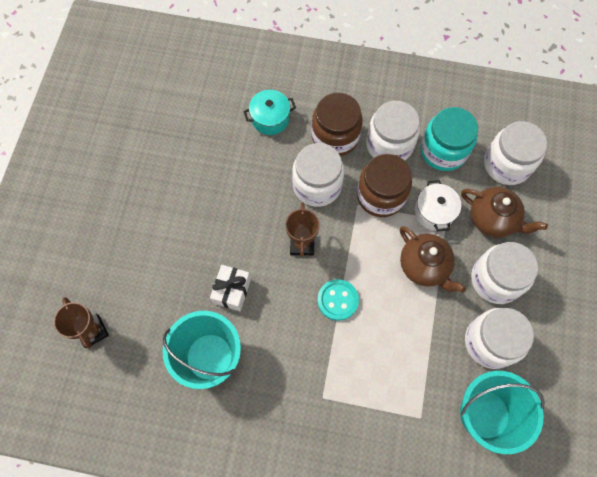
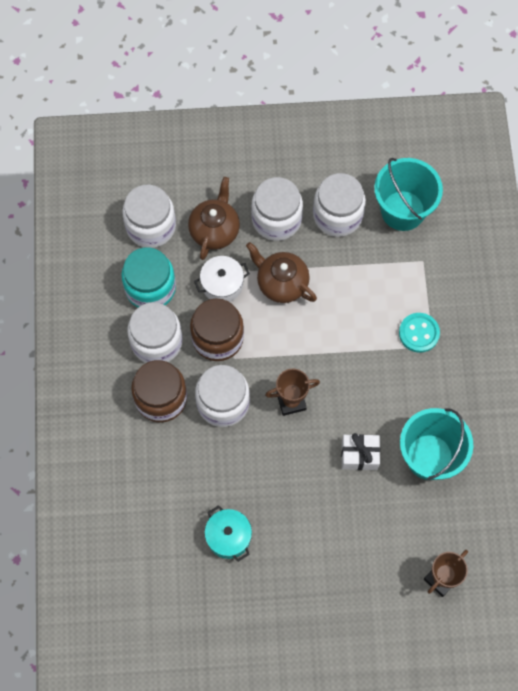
camera: 105 degrees left, 0 degrees up
turquoise pot [243,90,296,135] -> turquoise pot moved to [205,505,252,562]
turquoise button [317,279,359,321] -> turquoise button moved to [399,313,440,353]
brown teapot [400,226,466,293] -> brown teapot turned 90 degrees counterclockwise [246,242,317,303]

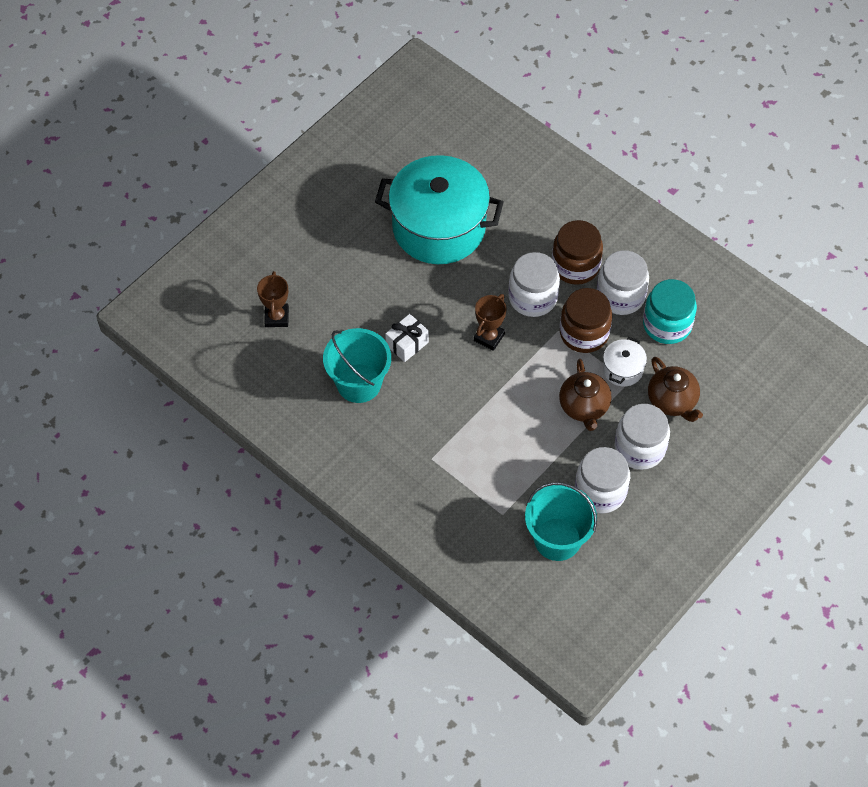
camera: 135 degrees right, 10 degrees down
white jar [122,185,176,248] -> none
turquoise pot [205,505,252,562] -> turquoise pot [375,155,504,264], size x2.40
brown teapot [246,242,317,303] -> brown teapot turned 90 degrees clockwise [559,359,612,431]
turquoise button [399,313,440,353] -> none

